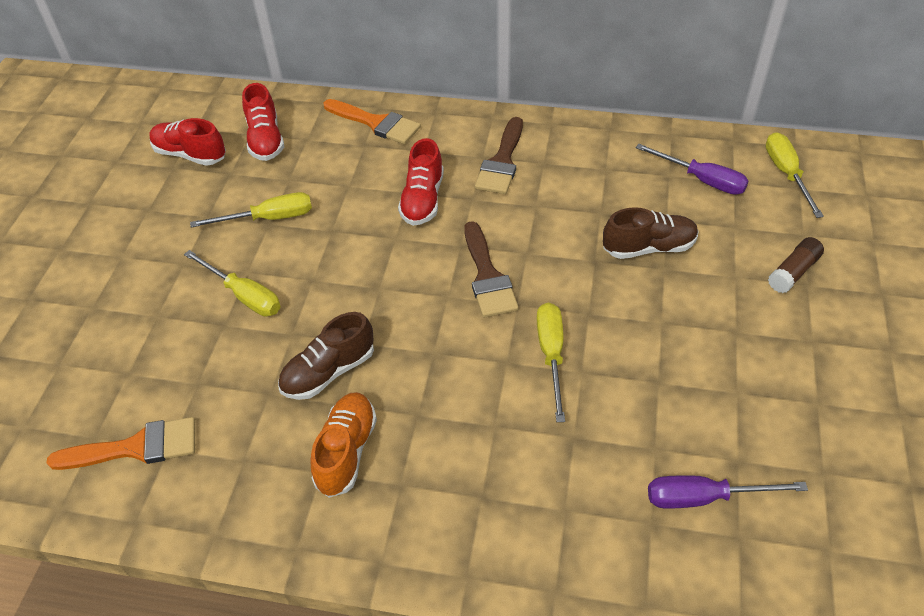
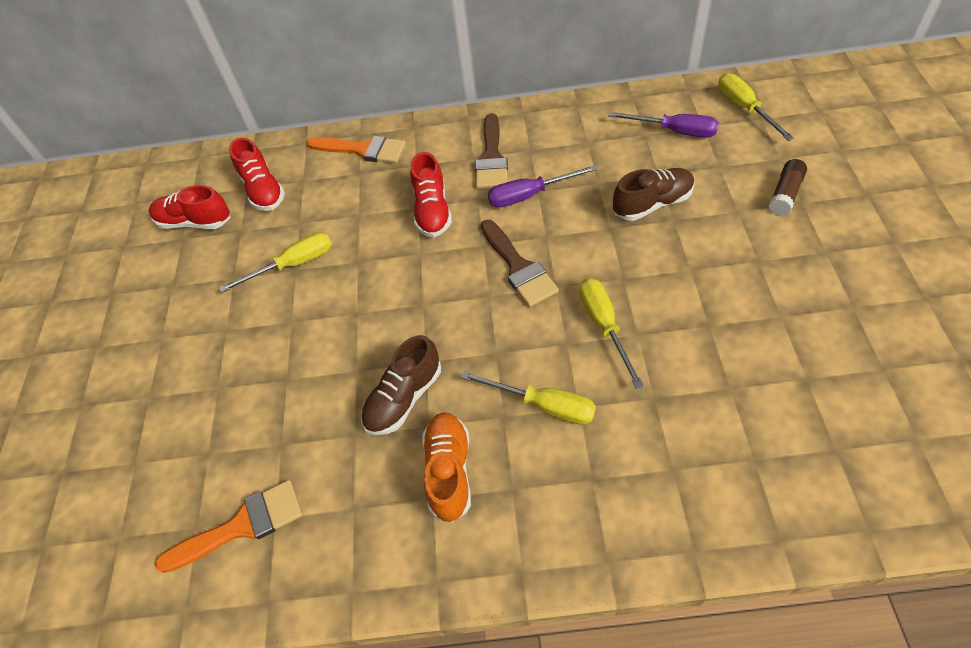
camera: 10 degrees left, 5 degrees up
yellow screwdriver [184,250,281,316] -> yellow screwdriver moved to [461,371,596,425]
purple screwdriver [648,475,808,509] -> purple screwdriver moved to [488,165,597,207]

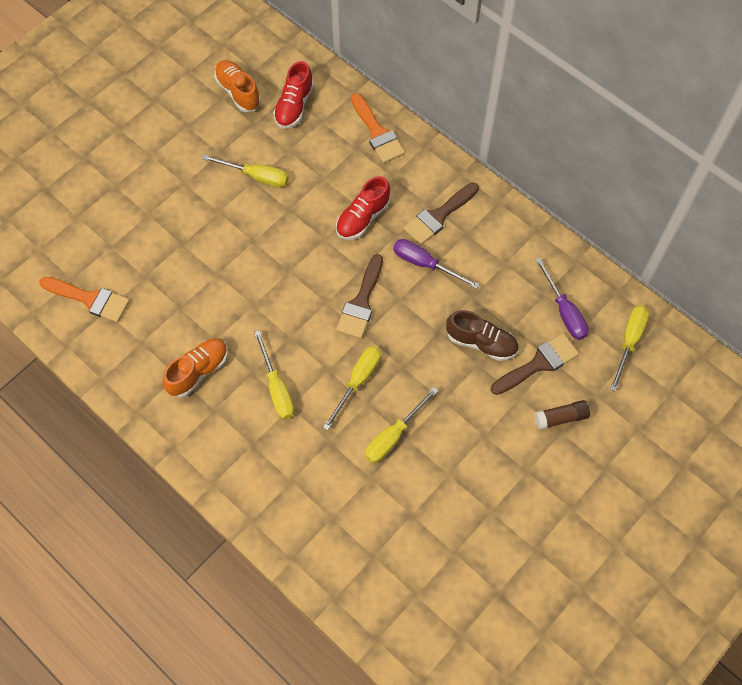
camera: 40 degrees right, 10 degrees up
red shoe [149,185,230,229] -> orange shoe [214,60,261,112]
brown shoe [361,335,441,435] -> none
none -> yellow screwdriver [365,387,438,463]
none -> brown brush [491,333,579,395]

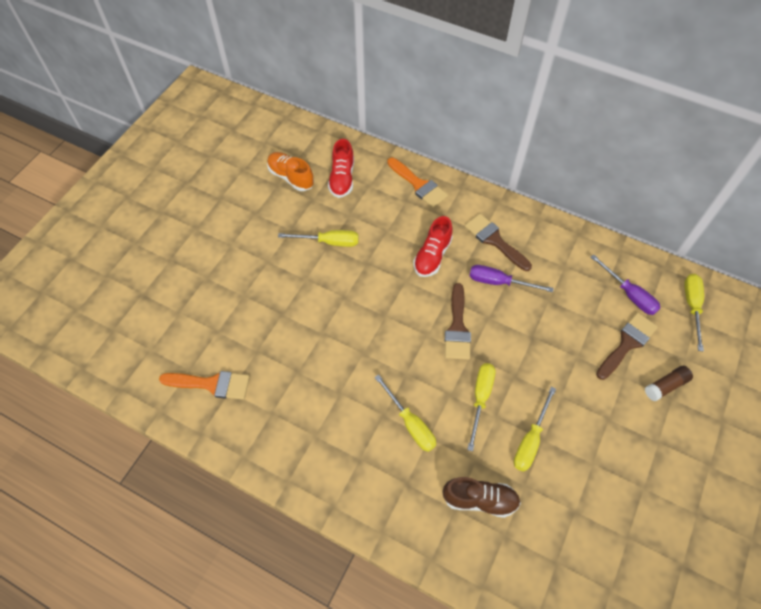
camera: 15 degrees left, 5 degrees down
orange shoe [163,338,228,398] -> none
brown brush [403,182,479,245] -> brown brush turned 105 degrees clockwise [465,214,532,271]
brown shoe [446,310,518,361] -> brown shoe moved to [443,477,521,518]

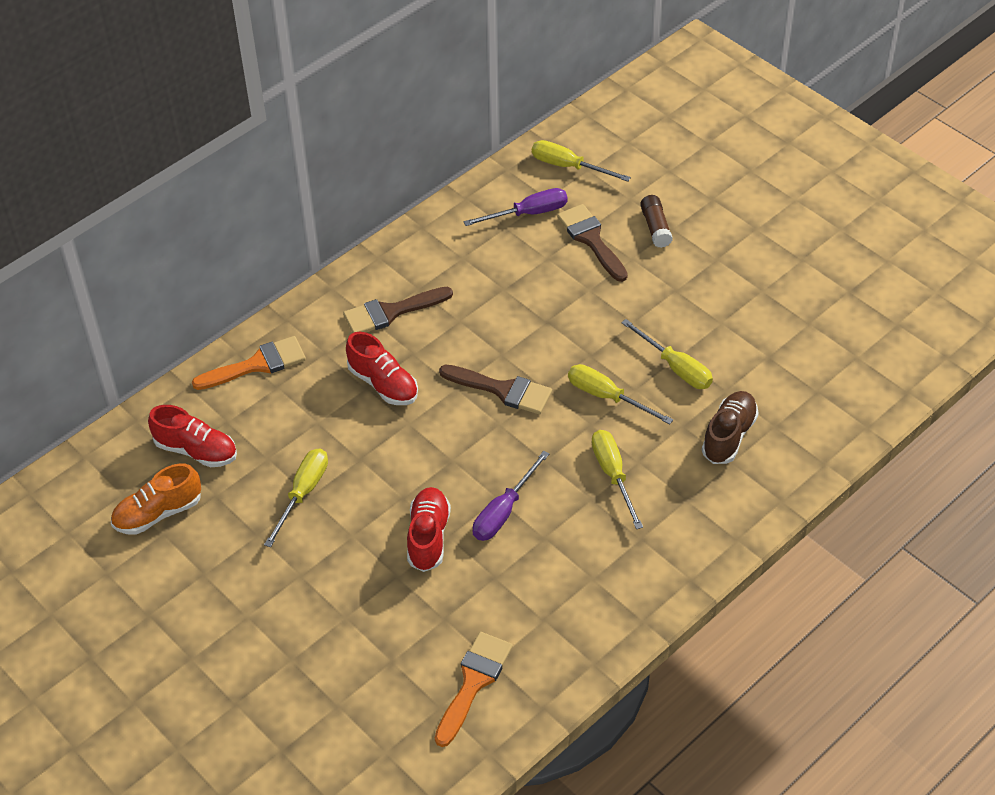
camera: 70 degrees left, 10 degrees down
yellow screwdriver [374,374,436,452] -> yellow screwdriver turned 90 degrees counterclockwise [591,430,643,529]
purple screwdriver [470,265,554,292] -> purple screwdriver moved to [473,451,549,541]
none -> red shoe [407,487,451,572]

